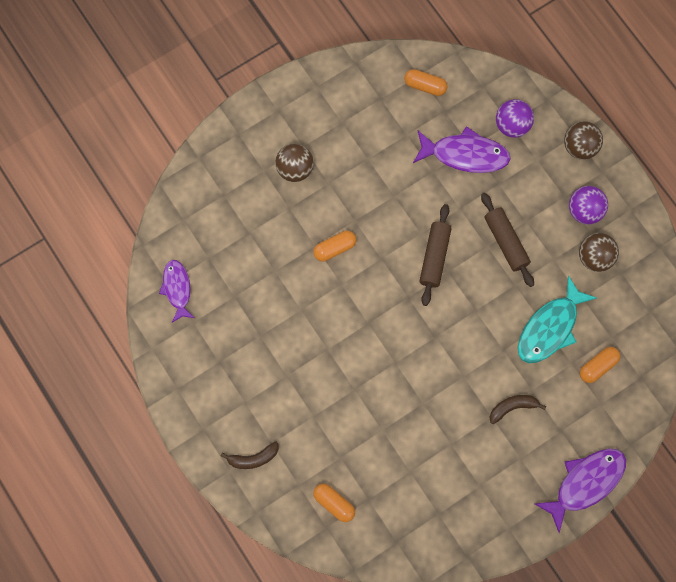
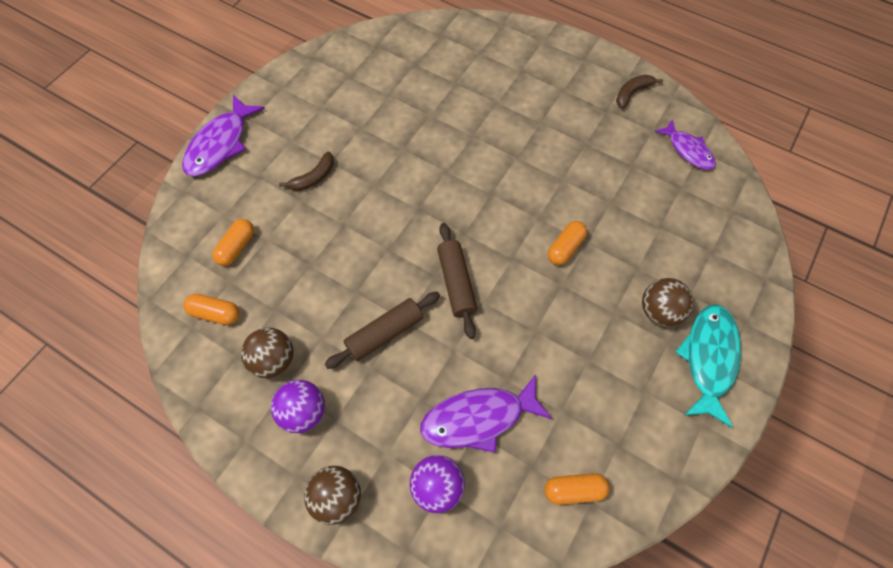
camera: 155 degrees right, 10 degrees down
brown banana [220,441,279,469] -> brown banana moved to [616,75,663,108]
orange capsule [313,484,355,522] -> orange capsule moved to [183,294,240,325]
brown rolling pin [481,193,534,287] -> brown rolling pin turned 75 degrees counterclockwise [324,292,440,369]
turquoise fish [518,276,597,363] -> turquoise fish moved to [675,304,741,428]

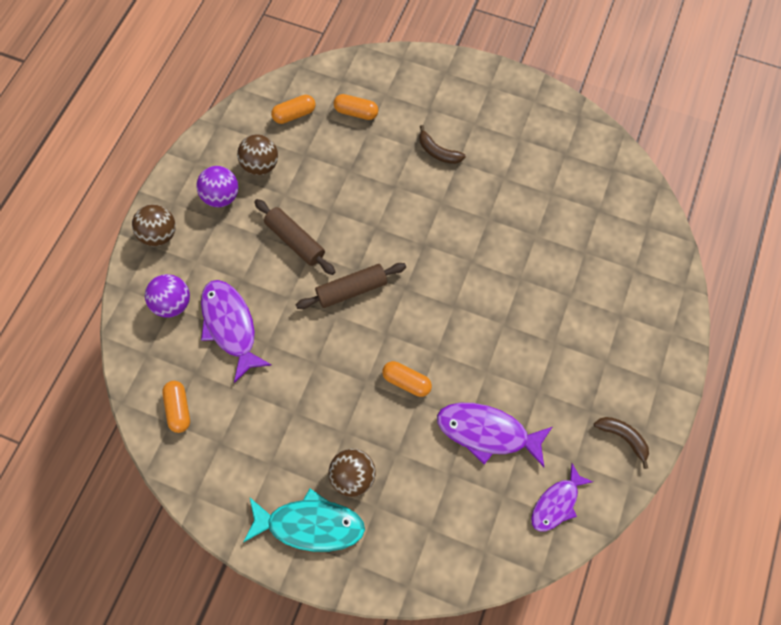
camera: 80 degrees right, 5 degrees up
purple fish [182,95,265,176] -> purple fish moved to [437,403,552,467]
orange capsule [183,294,240,325] -> orange capsule turned 60 degrees clockwise [271,95,315,124]

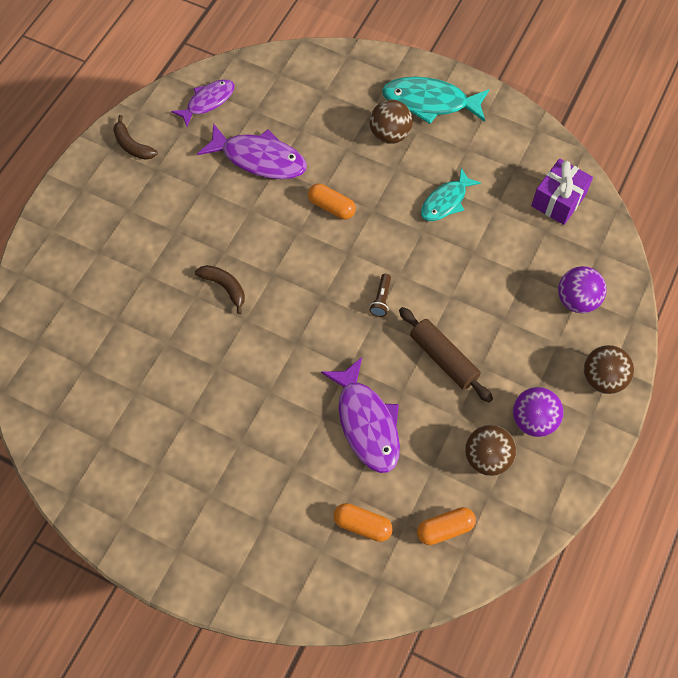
camera: 175 degrees left, 5 degrees down
orange capsule [162,381,190,433] -> purple gift [531,158,593,225]
purple fish [201,280,272,383] -> purple fish moved to [321,357,400,473]
brown rolling pin [295,263,406,309] -> brown flashlight [369,274,391,317]
brown banana [419,125,466,164] -> brown banana moved to [195,265,245,314]
none -> turquoise fish [421,168,481,221]

